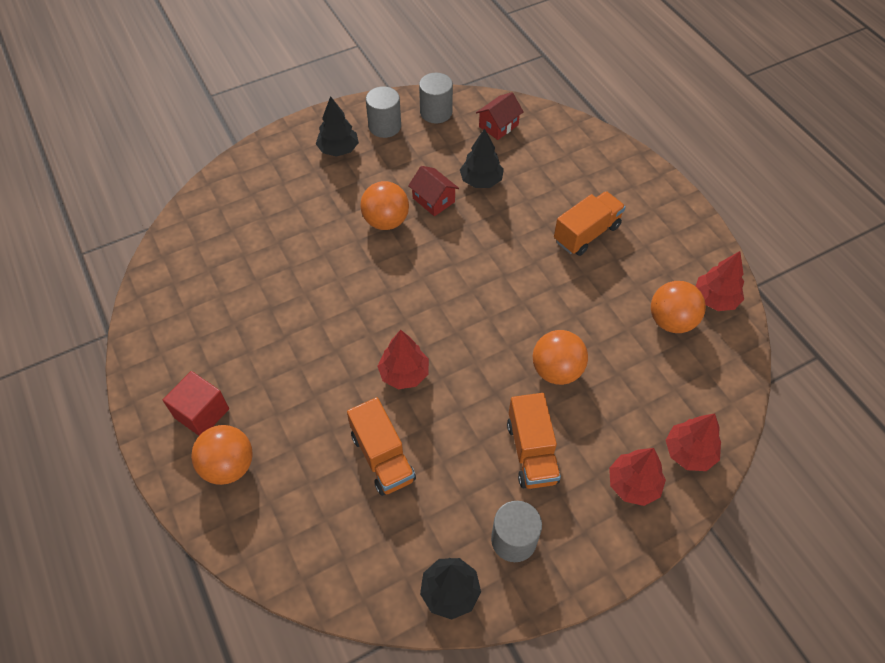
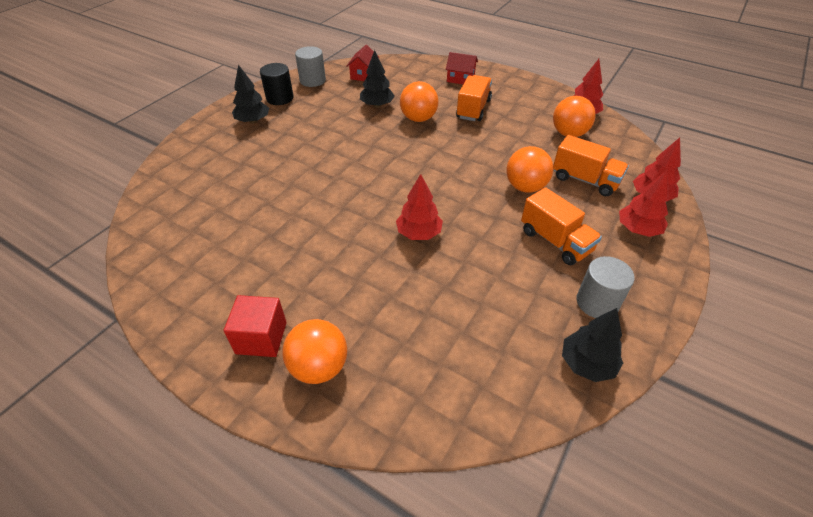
camera: 30 degrees left, 10 degrees down
orange truck [347,397,416,496] -> orange truck moved to [553,135,629,196]
orange ball [360,181,409,230] -> orange ball moved to [400,81,439,122]
grey cylinder [366,86,401,138] -> black cylinder [260,63,294,105]
red house [408,166,459,216] -> red house moved to [446,52,478,84]

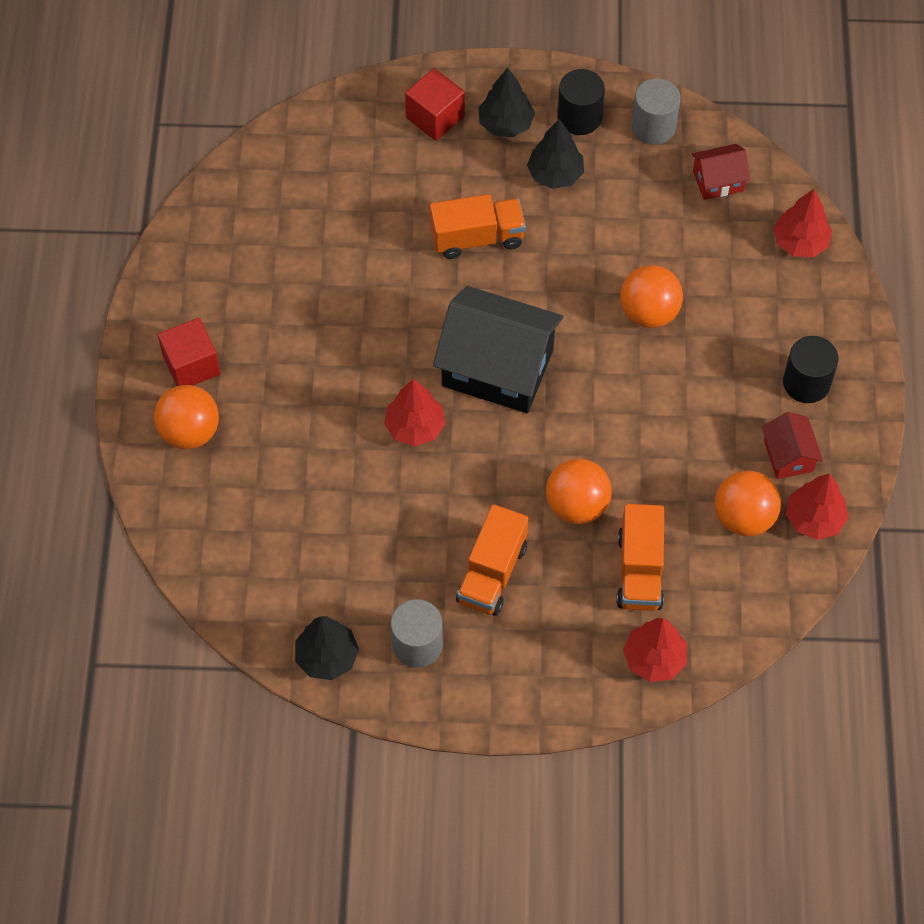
camera: 60 degrees right, 15 degrees up
black tree [360,50,395,108] -> black tree moved to [527,119,584,189]
red house [446,52,478,84] -> red house moved to [762,412,823,479]
orange truck [456,75,492,121] -> orange truck moved to [430,194,526,259]
red tree [619,170,669,237] -> red tree moved to [773,189,832,257]
none -> red cube [405,68,465,141]
none -> black house [433,286,564,413]
none -> black cylinder [783,336,839,403]

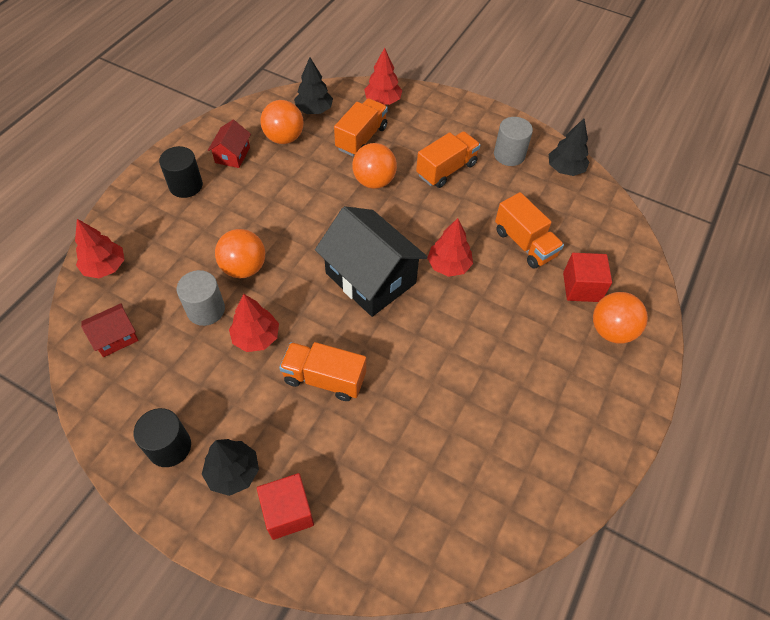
camera: 155 degrees left, 5 degrees down
red cube [158,318,221,386] -> red cube moved to [563,253,612,302]
black tree [527,119,584,189] -> black tree moved to [294,57,333,114]
grey cylinder [632,78,681,144] -> grey cylinder moved to [177,270,225,326]
red house [692,144,751,200] -> red house turned 45 degrees counterclockwise [81,303,139,357]
red tree [786,474,849,540] -> red tree moved to [229,294,279,352]
none -> orange truck [495,192,564,269]

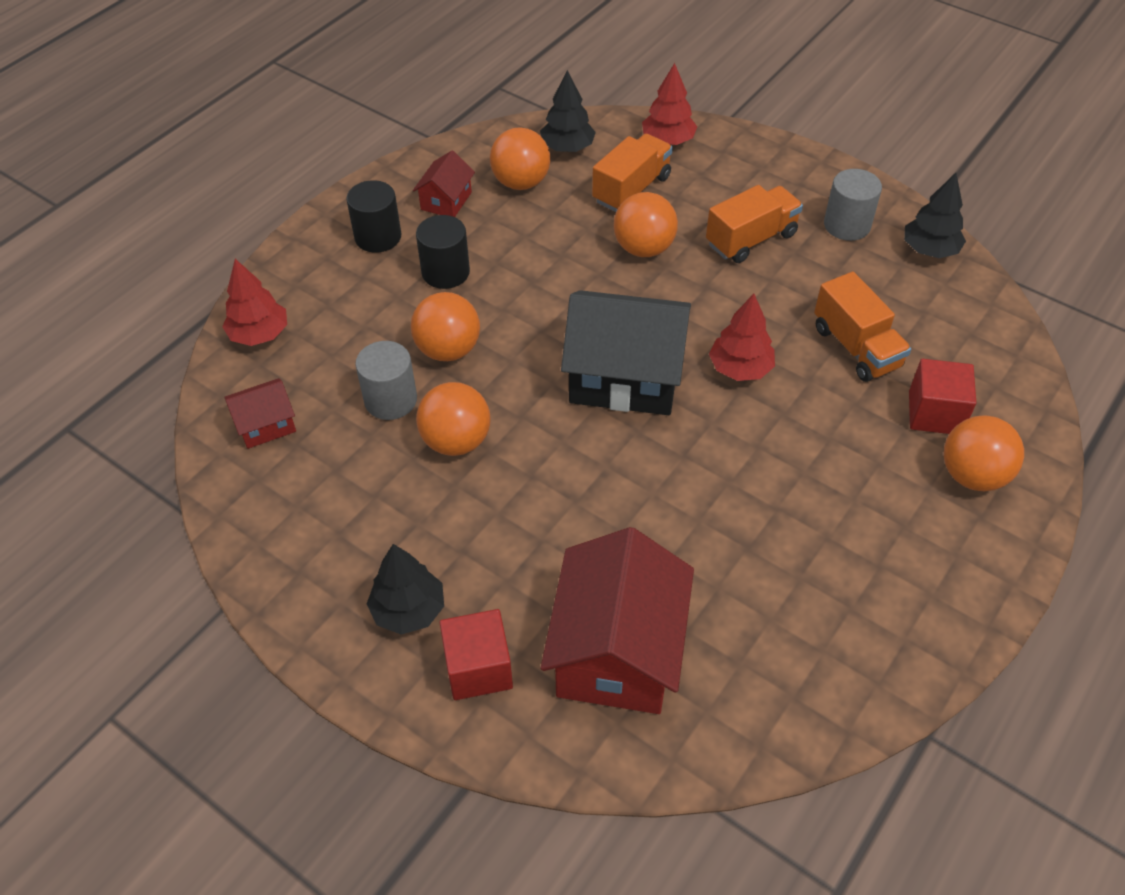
camera: 10 degrees right, 5 degrees down
black cylinder [134,408,191,467] -> black cylinder moved to [416,215,470,289]
red tree [229,294,279,352] -> orange ball [416,382,490,456]
orange truck [279,342,366,401] -> none
black house [315,206,428,317] -> black house turned 45 degrees counterclockwise [561,290,691,415]
none -> red house [541,527,694,714]

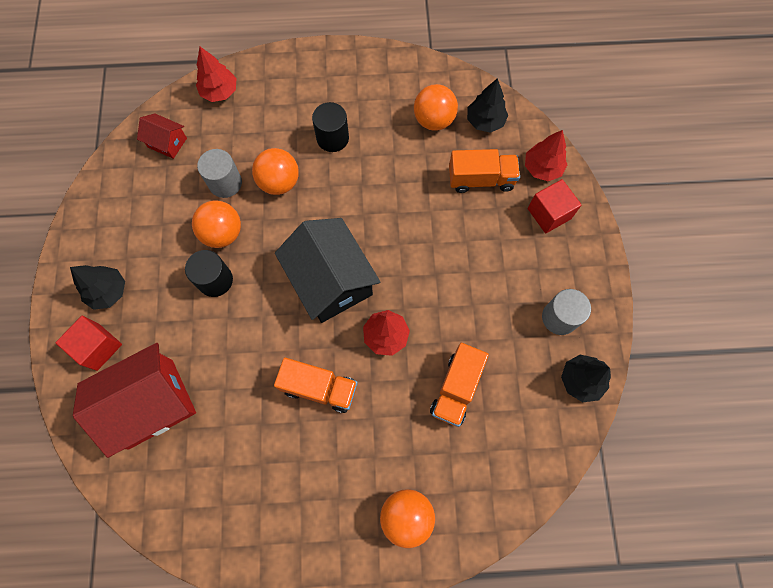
camera: 50 degrees right, 20 degrees up
black cylinder [346,180,401,253] -> black cylinder moved to [185,250,233,297]
red house [413,151,475,217] -> none
orange ball [614,192,678,257] -> none
orange truck [706,185,803,263] -> orange truck moved to [274,357,358,413]
red cube [909,359,976,434] -> red cube moved to [528,179,582,233]

